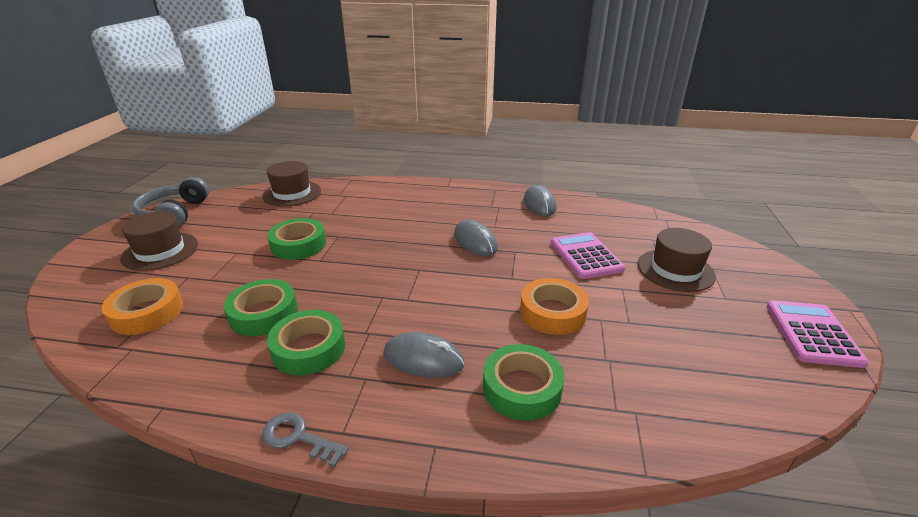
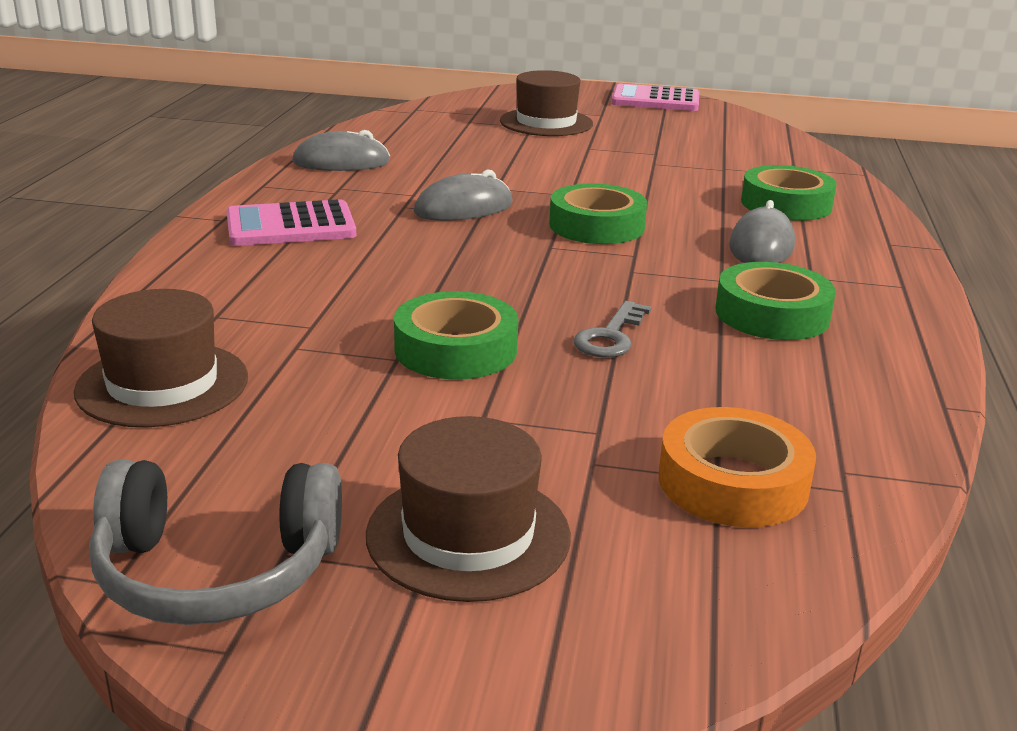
camera: 90 degrees left, 5 degrees down
green tape [224,279,298,336] -> green tape moved to [549,183,647,244]
grey key [262,413,349,467] -> grey key moved to [574,301,651,358]
orange tape [520,278,589,335] -> none
pink calculator [551,232,625,279] -> pink calculator moved to [226,199,356,246]

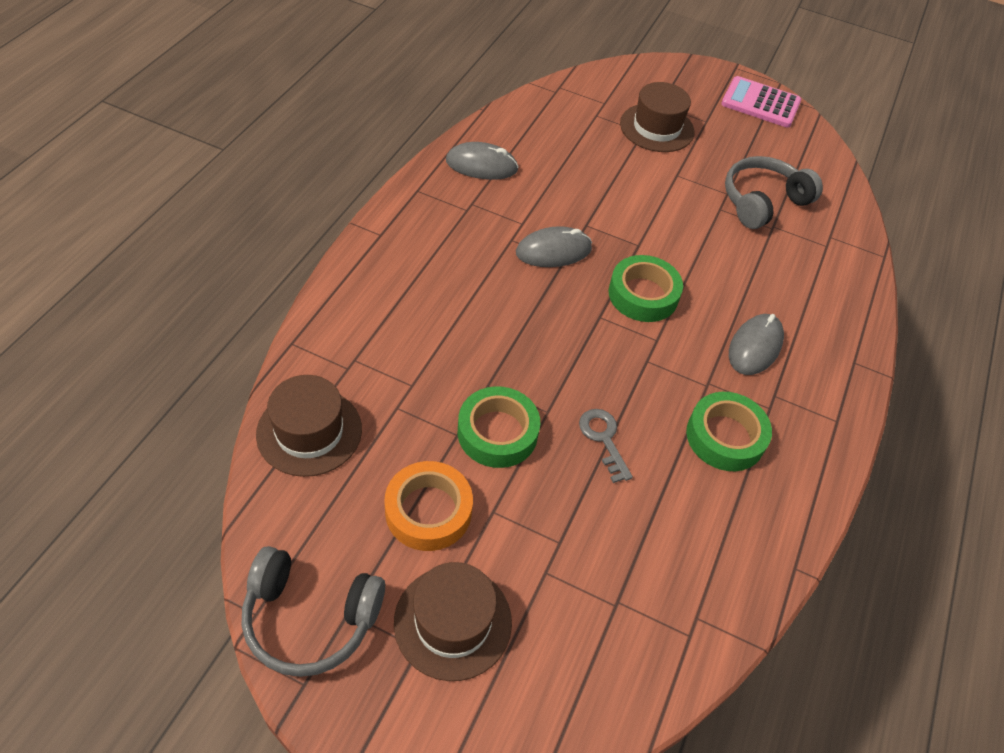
camera: 10 degrees right, 25 degrees up
pink calculator [226,199,356,246] -> none
grey key [574,301,651,358] -> grey key turned 120 degrees clockwise [579,409,633,483]
orange tape [659,407,816,527] -> orange tape moved to [384,461,473,551]
green tape [741,165,837,221] -> none
none -> grey headphones [725,156,823,229]

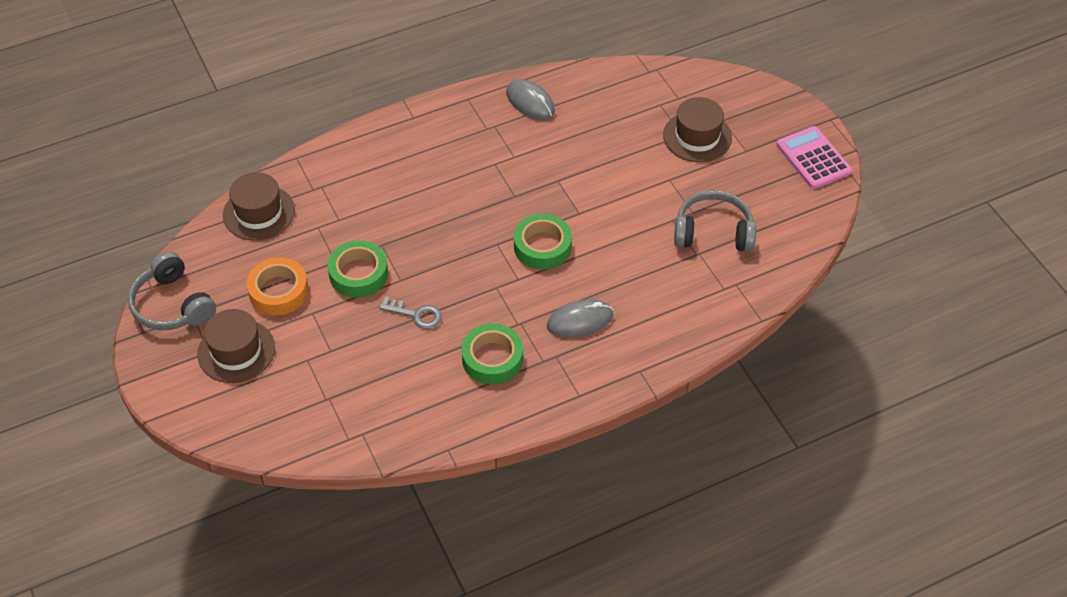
camera: 45 degrees right, 0 degrees up
grey mouse [516,226,592,267] -> none
grey key [579,409,633,483] -> grey key turned 90 degrees clockwise [379,296,442,329]

